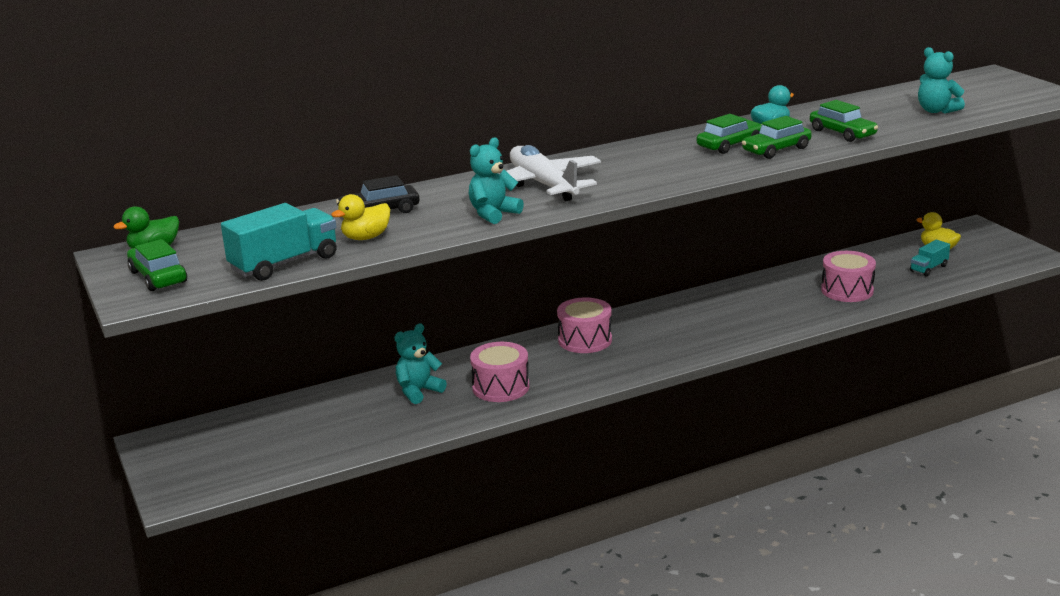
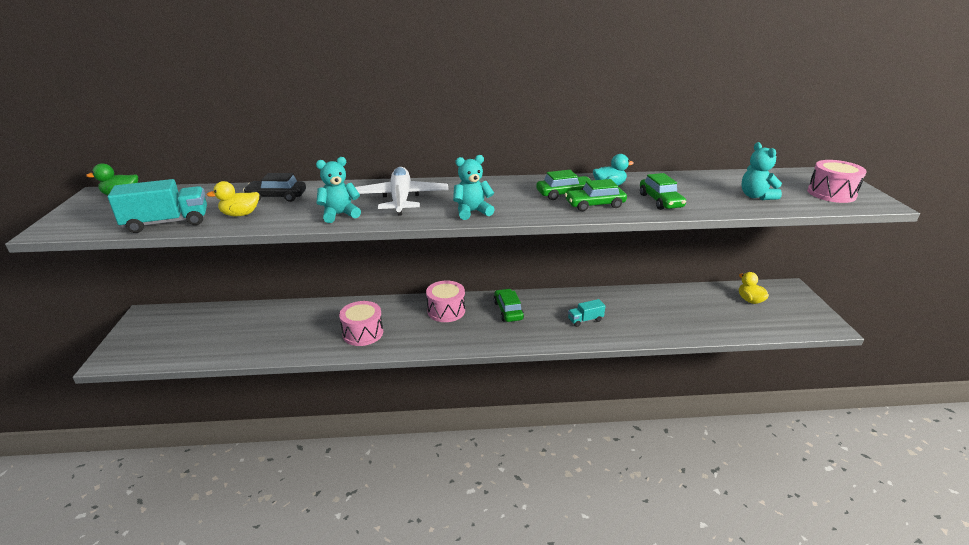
camera: 20 degrees right, 5 degrees up
green car [127,239,187,291] -> green car moved to [494,289,524,322]
turquoise teddy bear [394,323,447,404] -> turquoise teddy bear moved to [453,155,495,220]
pink drum [821,251,876,302] -> pink drum moved to [807,160,867,203]
turquoise truck [910,240,950,276] -> turquoise truck moved to [568,299,605,327]

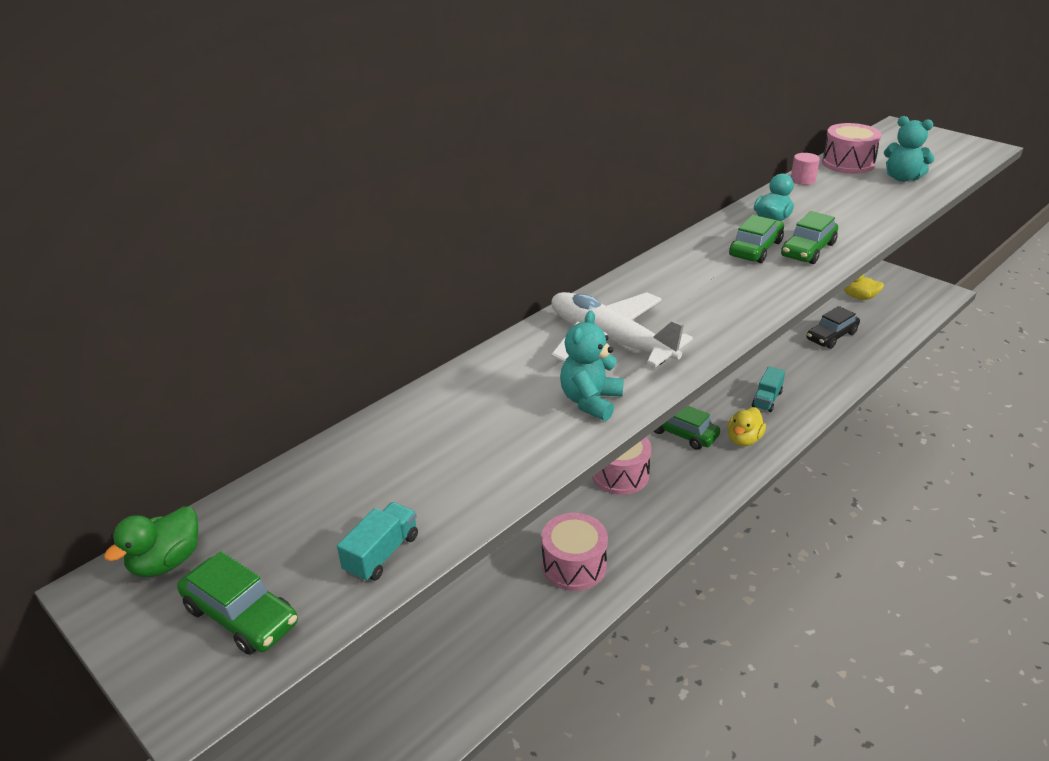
camera: 40 degrees left, 5 degrees up
turquoise truck [108,179,207,233] -> turquoise truck [337,502,418,582], size x0.56
yellow duck [206,181,259,216] -> yellow duck moved to [727,407,766,446]
black car [243,173,306,202] -> black car moved to [807,306,860,349]
turquoise teddy bear [453,155,495,220] -> none
green car [640,173,686,210] -> green car moved to [177,551,298,655]
pink drum [807,160,867,203] -> pink drum moved to [822,123,882,174]
none -> pink cylinder [791,153,820,185]

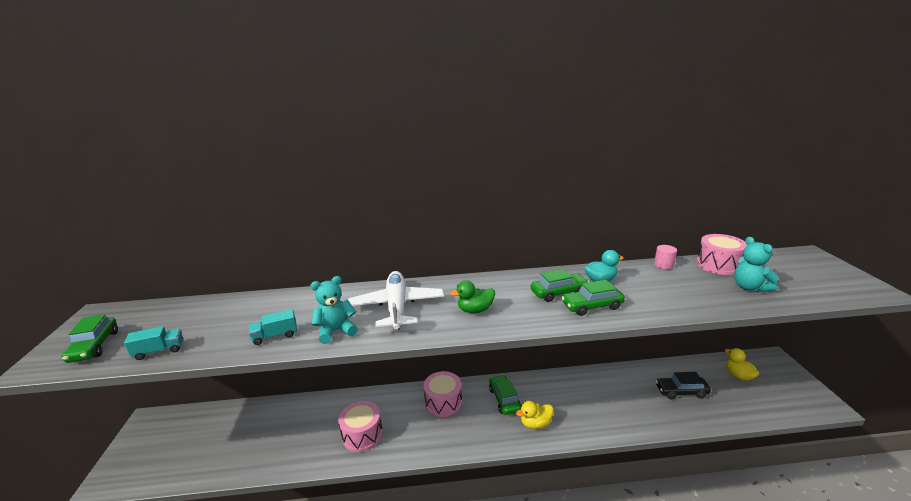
camera: 40 degrees right, 10 degrees down
green duck [104,506,198,577] -> green duck moved to [450,280,495,313]
turquoise truck [752,366,785,412] -> turquoise truck moved to [249,309,297,345]

